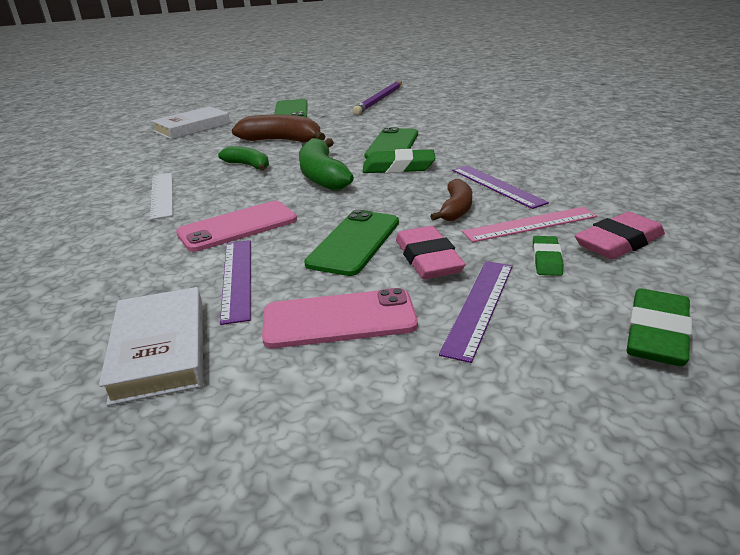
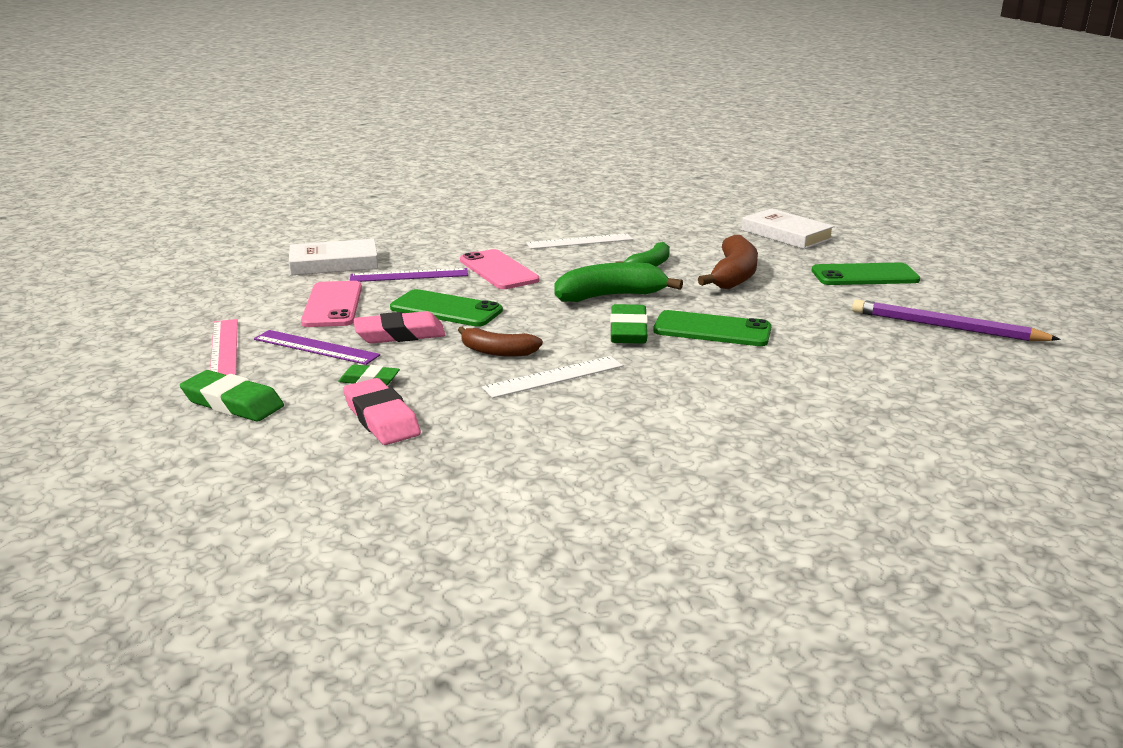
camera: 90 degrees right, 5 degrees down
purple ruler [452,165,549,209] -> white ruler [482,356,623,398]
pink ruler [462,207,597,242] -> pink ruler moved to [210,319,237,375]

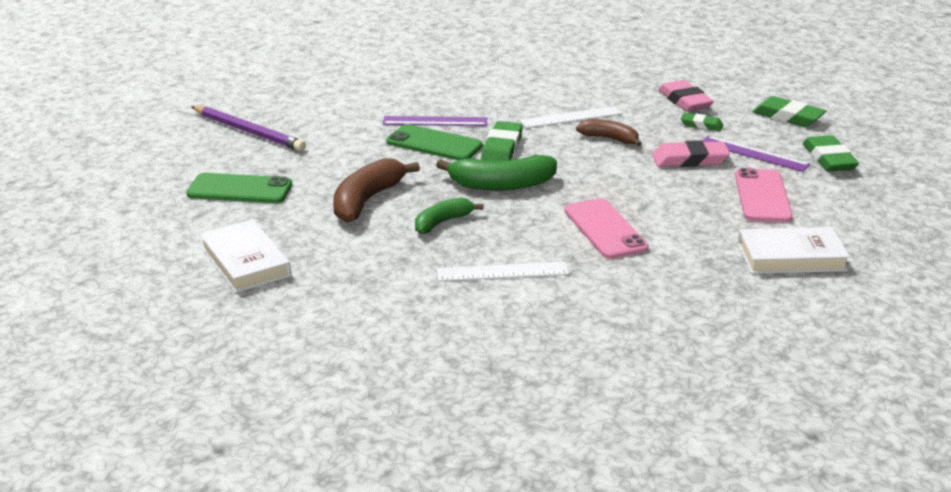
camera: 170 degrees left, 5 degrees up
pink ruler [210,319,237,375] -> green eraser [803,135,859,172]
purple ruler [350,268,468,282] -> purple ruler moved to [382,116,487,126]
green phone [390,289,503,327] -> none

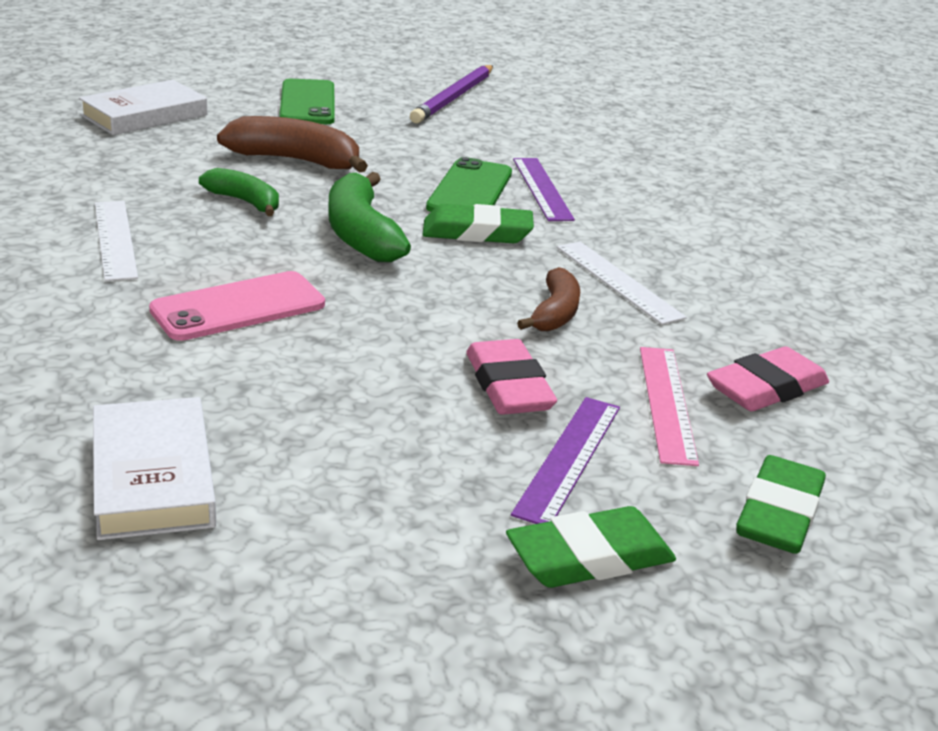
camera: 75 degrees right, 0 degrees up
green eraser [681,113,723,131] -> pink ruler [640,347,699,466]
pink phone [735,168,793,222] -> none

